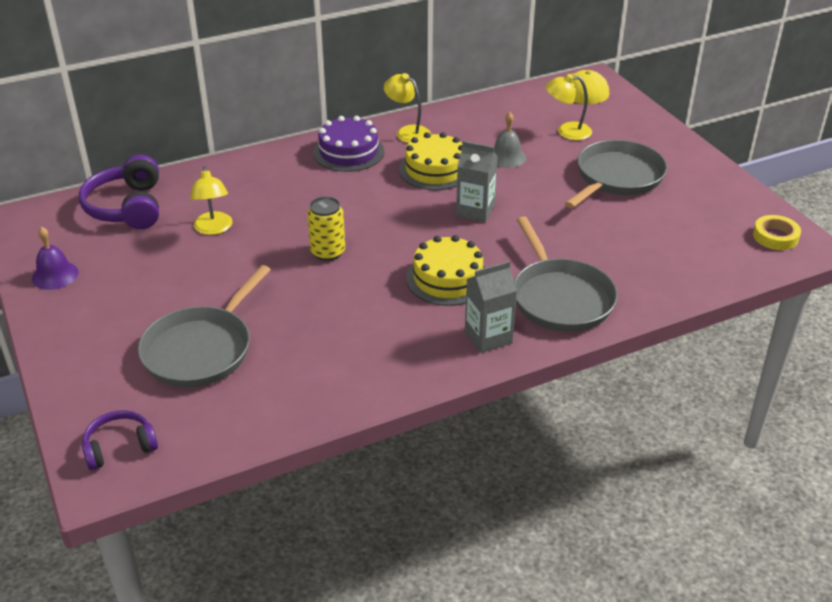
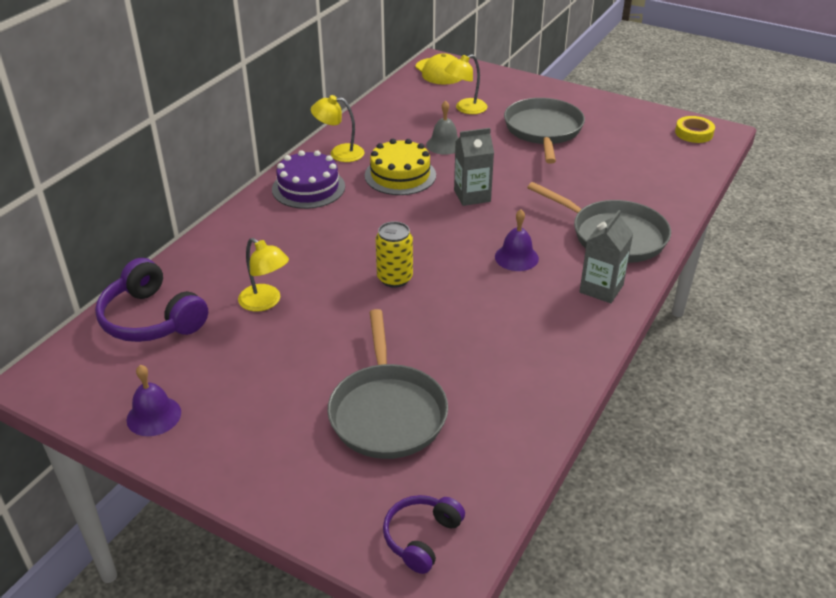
camera: 35 degrees left, 0 degrees up
yellow cake [406,235,485,306] -> purple bell [495,209,539,271]

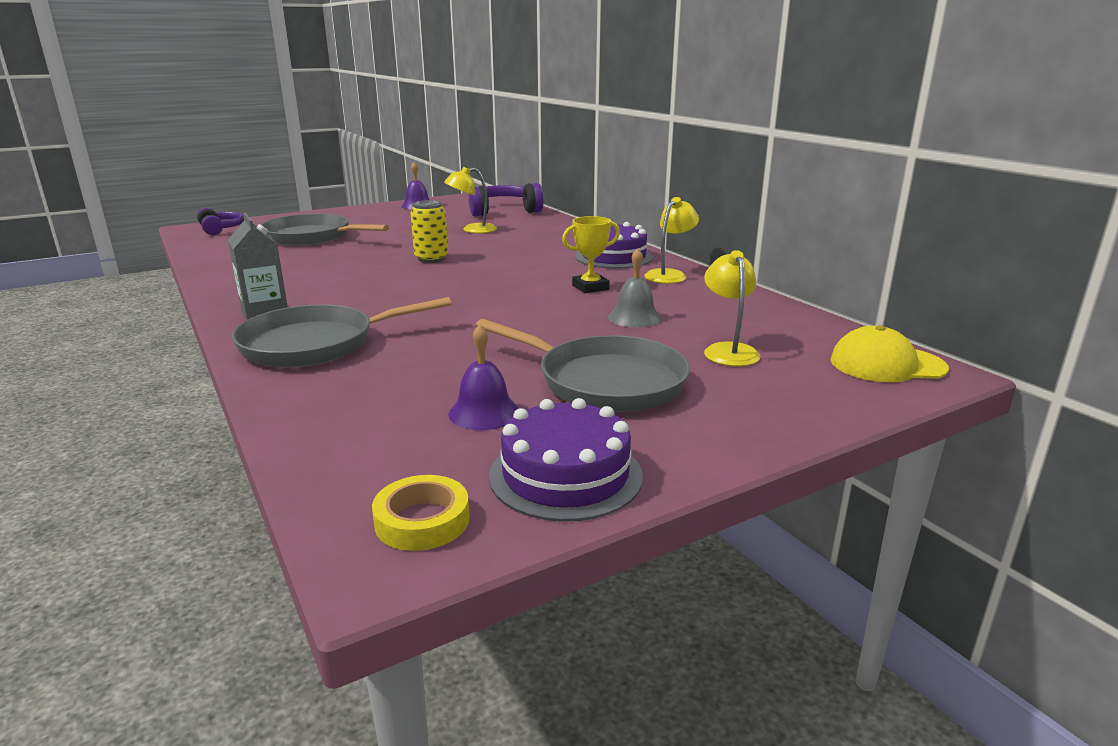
camera: 120 degrees right, 15 degrees down
yellow cake [365,139,436,195] -> yellow trophy [562,216,620,293]
grey carton [454,128,494,206] -> none
purple bell [495,209,539,271] -> purple bell moved to [448,324,519,430]
none -> purple cake [489,398,643,522]

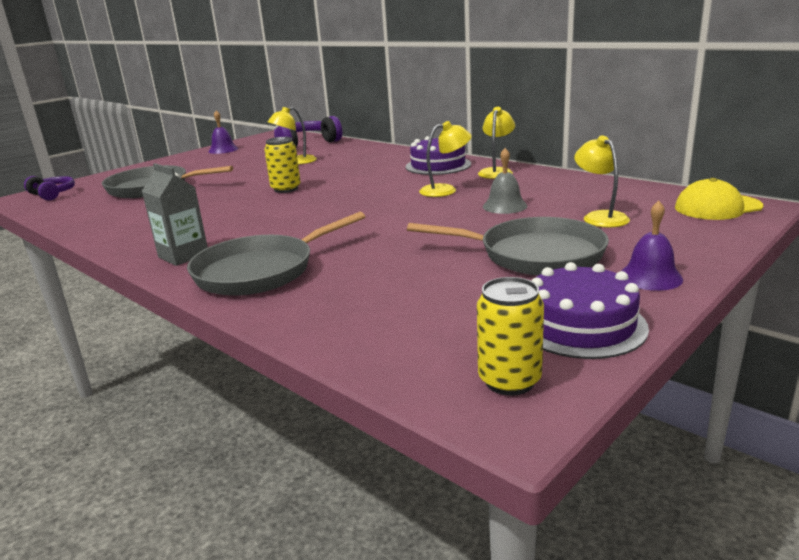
camera: 15 degrees left, 0 degrees up
yellow tape [372,475,470,551] -> yellow can [477,277,544,395]
purple bell [448,324,519,430] -> purple bell moved to [622,201,683,291]
yellow trophy [562,216,620,293] -> yellow lamp [419,121,472,197]

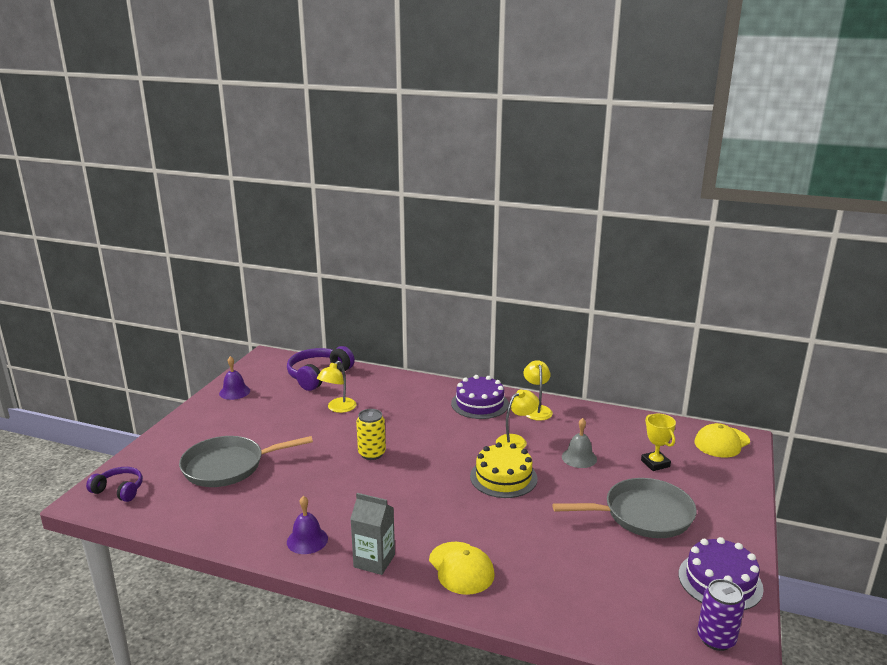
camera: 25 degrees left, 0 degrees up
grey pan [187,212,366,295] -> yellow cap [429,542,495,595]
yellow can [477,277,544,395] -> purple can [697,579,745,651]
yellow lamp [574,136,630,228] -> yellow trophy [641,414,676,471]
purple bell [622,201,683,291] -> purple bell moved to [287,496,328,554]
none -> yellow cake [470,442,538,498]

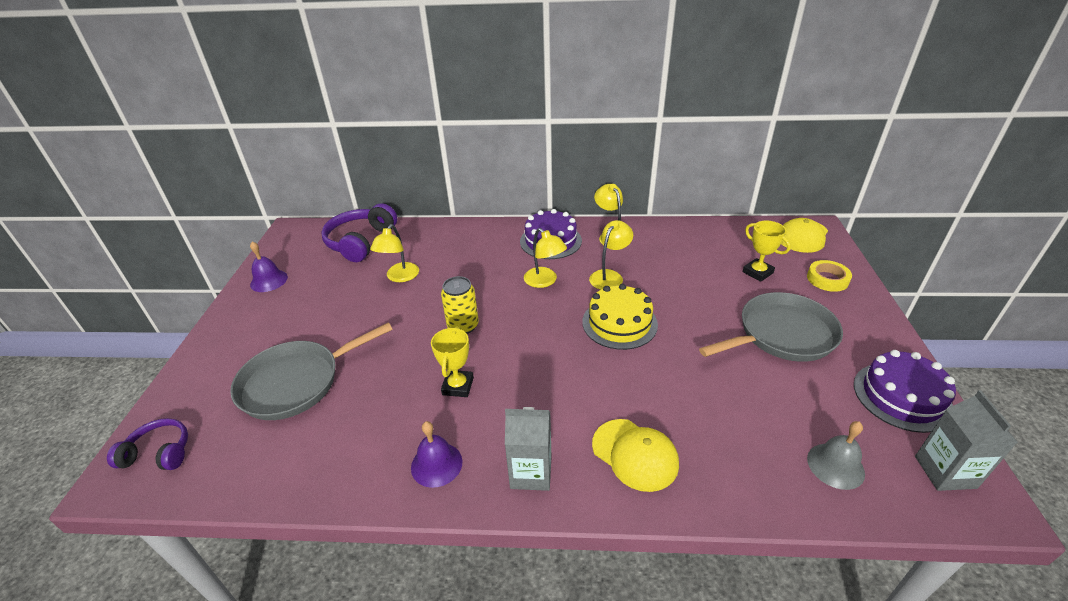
camera: 15 degrees left, 15 degrees up
grey bell [562,418,597,468] -> grey bell moved to [807,421,865,490]
purple can [697,579,745,651] -> grey carton [915,390,1018,491]
none -> yellow trophy [431,326,474,397]
none -> yellow lamp [524,228,567,288]
none -> yellow tape [807,260,852,292]

